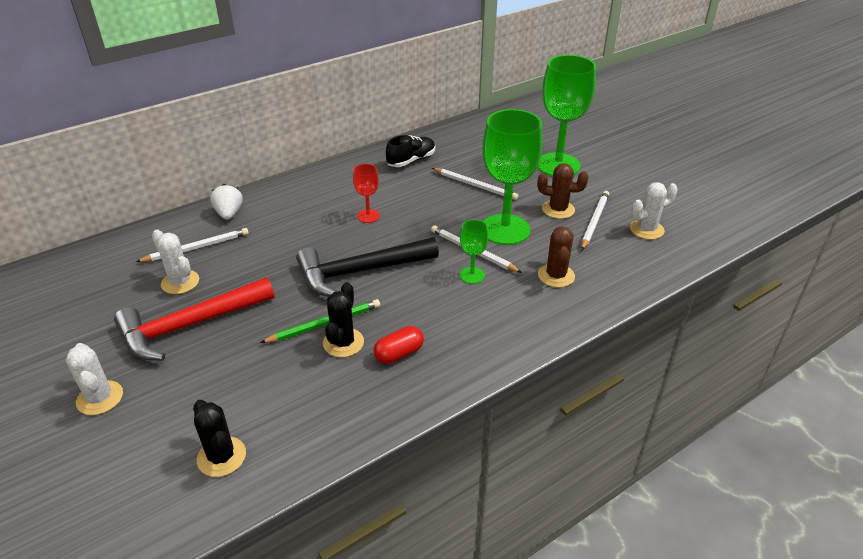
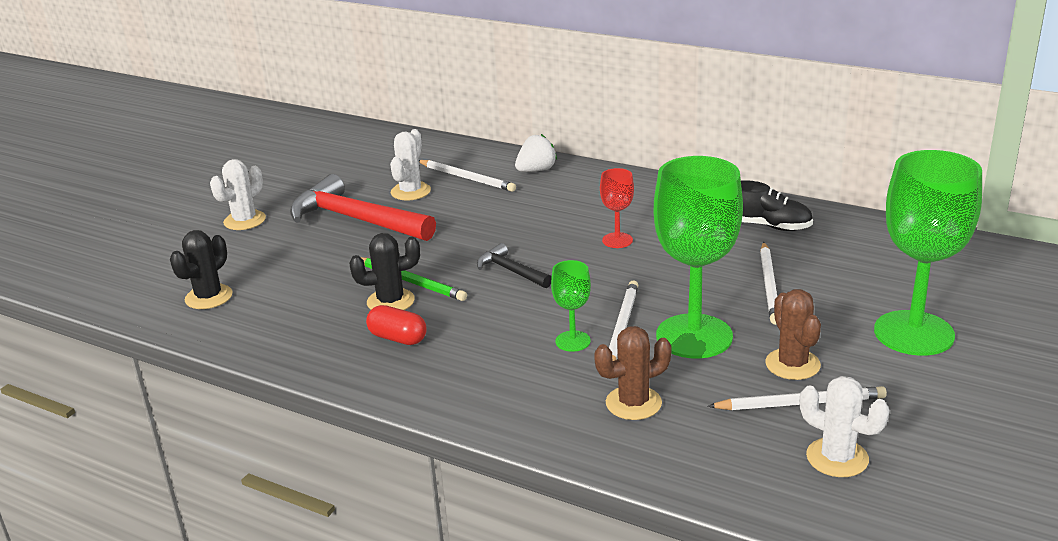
camera: 65 degrees right, 10 degrees down
black hammer [296,237,439,297] -> black hammer [477,243,552,288], size x0.50

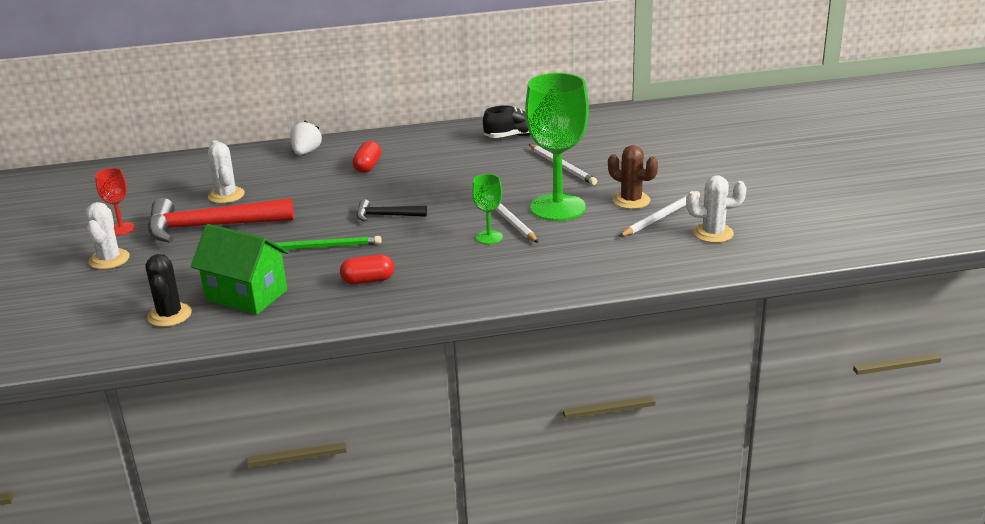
camera: 40 degrees left, 0 degrees up
black cactus [349,233,420,310] -> none
white pencil [419,160,516,192] -> none
brown cactus [594,326,672,420] -> none
red goblet [600,168,634,248] -> red goblet moved to [95,168,135,235]
green goblet [874,150,982,356] -> none
none -> green house [191,224,289,315]
none -> red capsule [353,141,381,173]

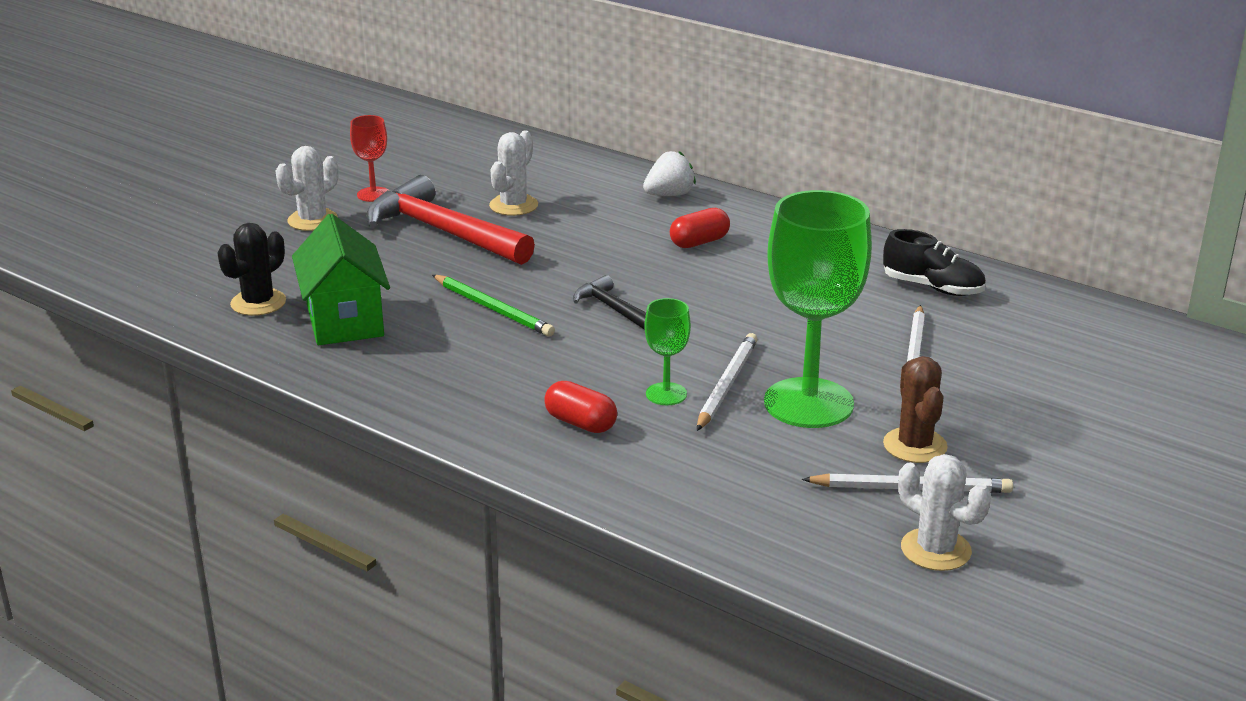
camera: 45 degrees right, 0 degrees up
red capsule [340,254,394,284] -> red capsule moved to [544,381,617,433]

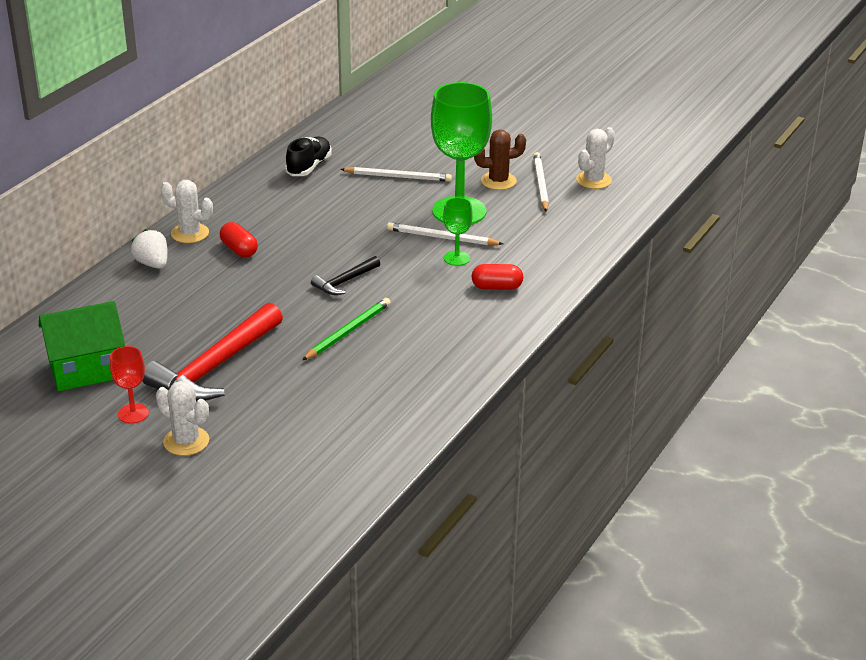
camera: 95 degrees left, 5 degrees up
black cactus [217,223,286,316] -> none
green house [292,214,390,345] -> green house moved to [39,301,125,391]
white cactus [489,130,538,216] -> white cactus moved to [160,180,213,243]
red capsule [544,381,617,433] -> red capsule turned 60 degrees clockwise [471,264,523,290]

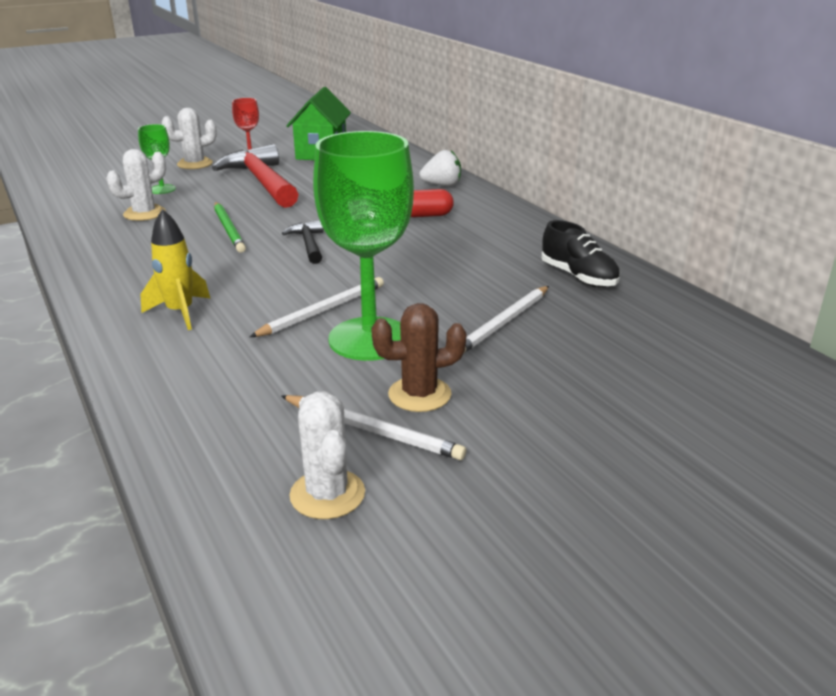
camera: 120 degrees right, 5 degrees down
white cactus [160,180,213,243] -> white cactus moved to [106,149,166,221]
green goblet [443,197,473,266] -> green goblet moved to [138,124,176,194]
red capsule [471,264,523,290] -> yellow rocket [140,209,210,330]
brown cactus [474,129,526,190] -> brown cactus turned 60 degrees clockwise [371,303,467,412]

